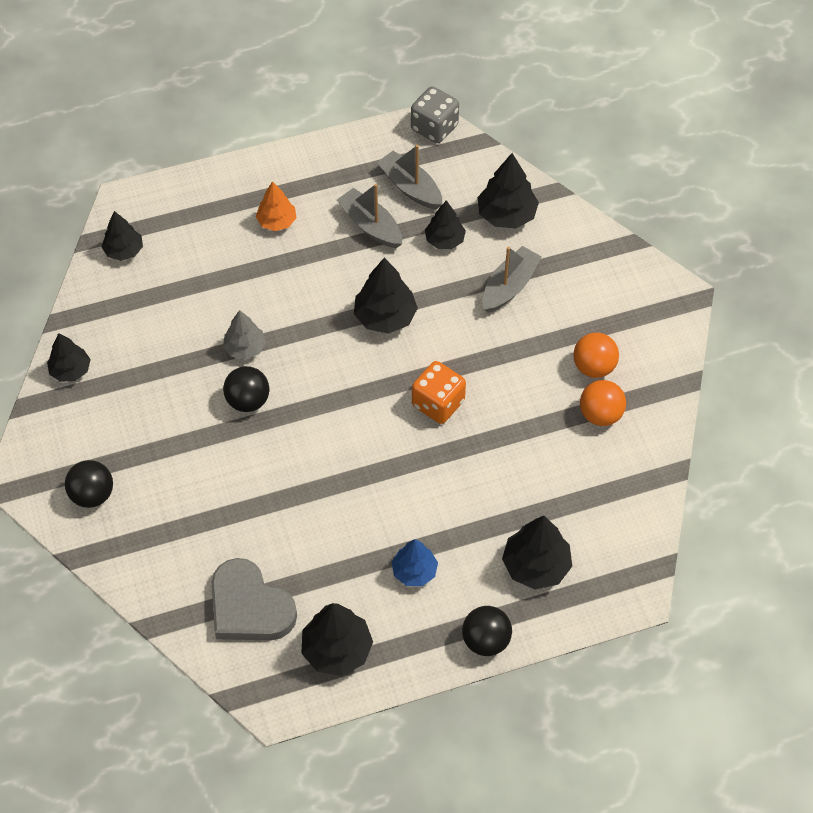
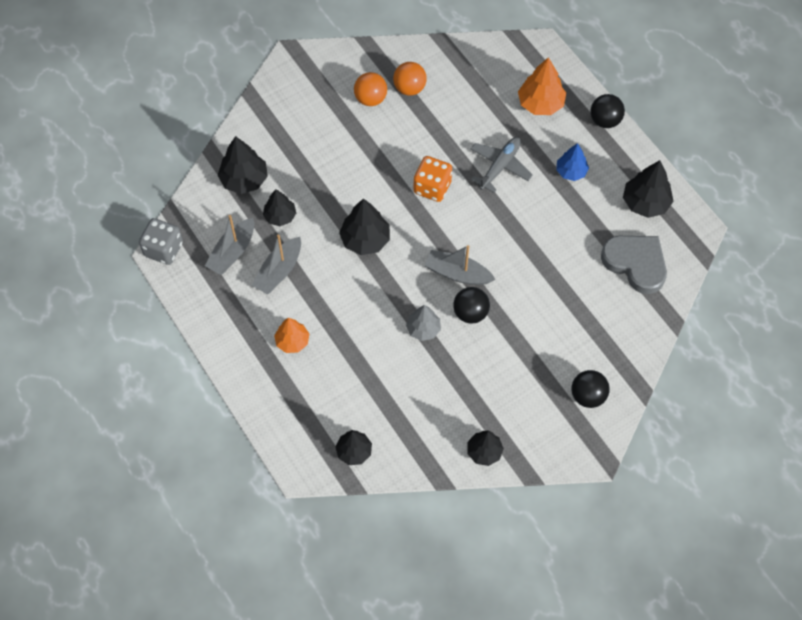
camera: 105 degrees left, 5 degrees up
grey heart [212,558,297,640] -> grey heart turned 75 degrees counterclockwise [601,236,667,294]
grey boat [483,246,542,313] -> grey boat moved to [425,245,496,285]
black tree [502,516,572,590] -> orange tree [518,57,566,115]
none -> grey plane [471,137,533,193]

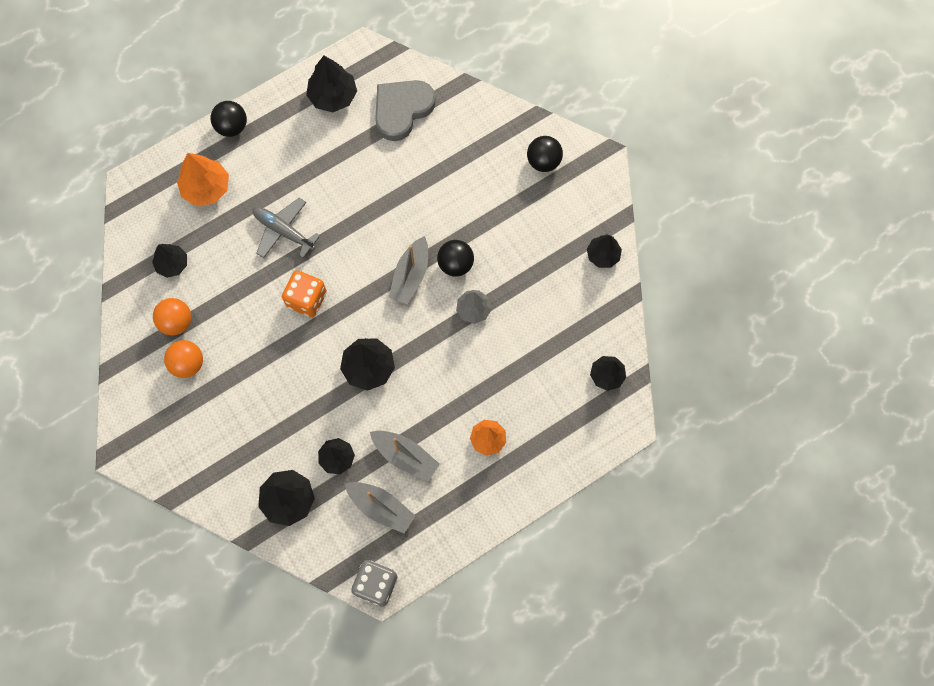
camera: 90 degrees left, 10 degrees up
blue tree [556,143,589,181] -> none
none -> black tree [152,244,187,278]

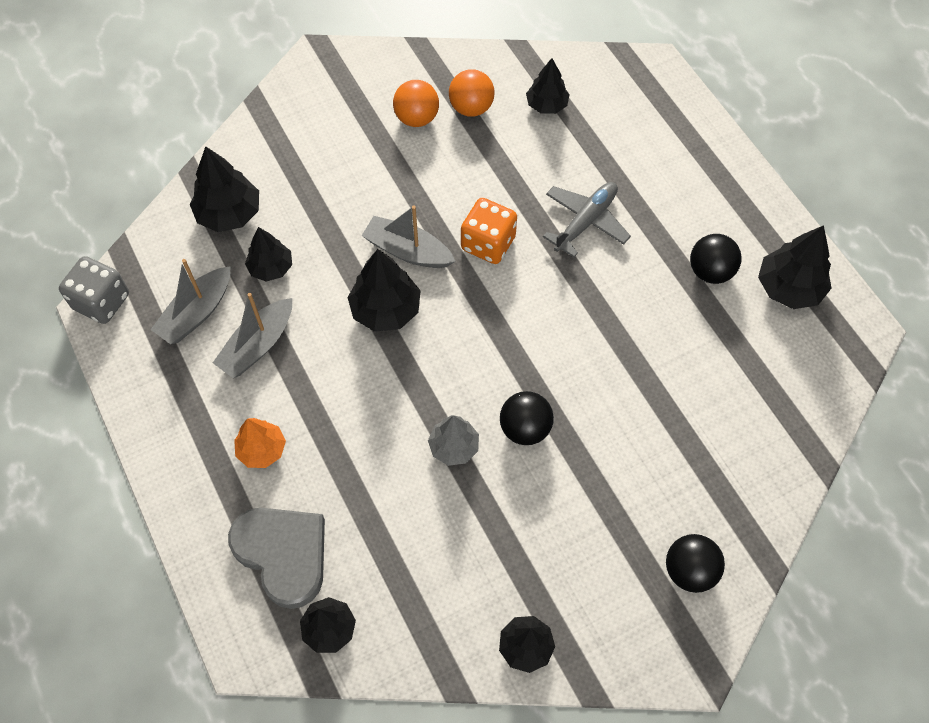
camera: 95 degrees right, 10 degrees down
orange tree [177,153,229,206] -> none
black ball [211,101,247,137] -> black ball moved to [690,234,742,284]
grey heart [375,80,436,141] -> grey heart moved to [228,508,325,609]
grey boat [389,236,428,304] -> grey boat moved to [362,206,456,268]

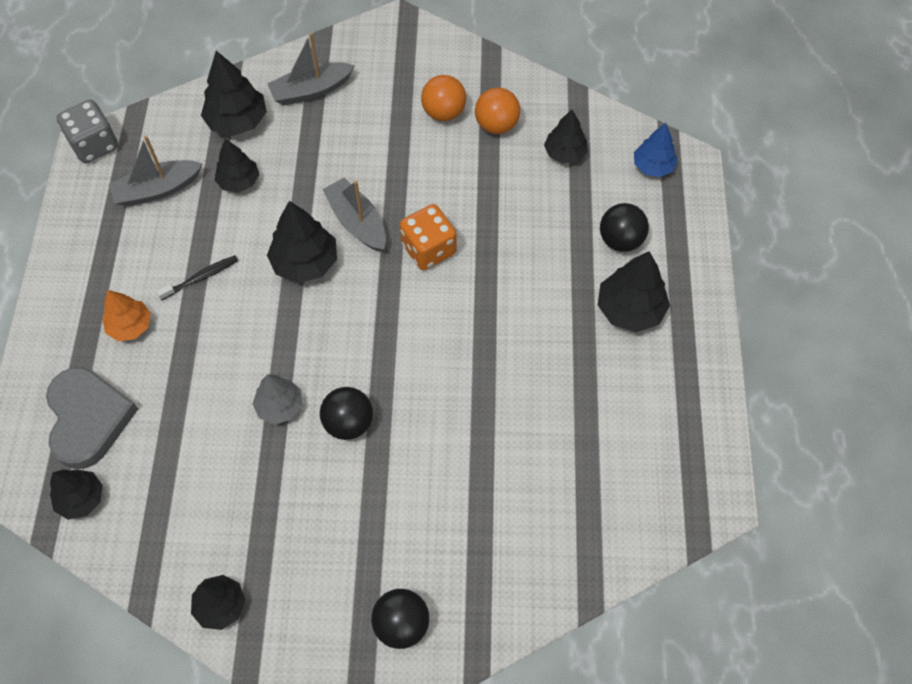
camera: 30 degrees right, 0 degrees up
grey boat [213,293,292,378] -> grey boat moved to [267,33,355,105]
grey plane [543,182,631,257] -> none
black ball [690,234,742,284] -> black ball moved to [600,203,649,252]
black tree [758,225,832,309] -> black tree moved to [598,252,670,332]
none -> black toothbrush [156,255,238,300]
none -> blue tree [634,123,678,177]

